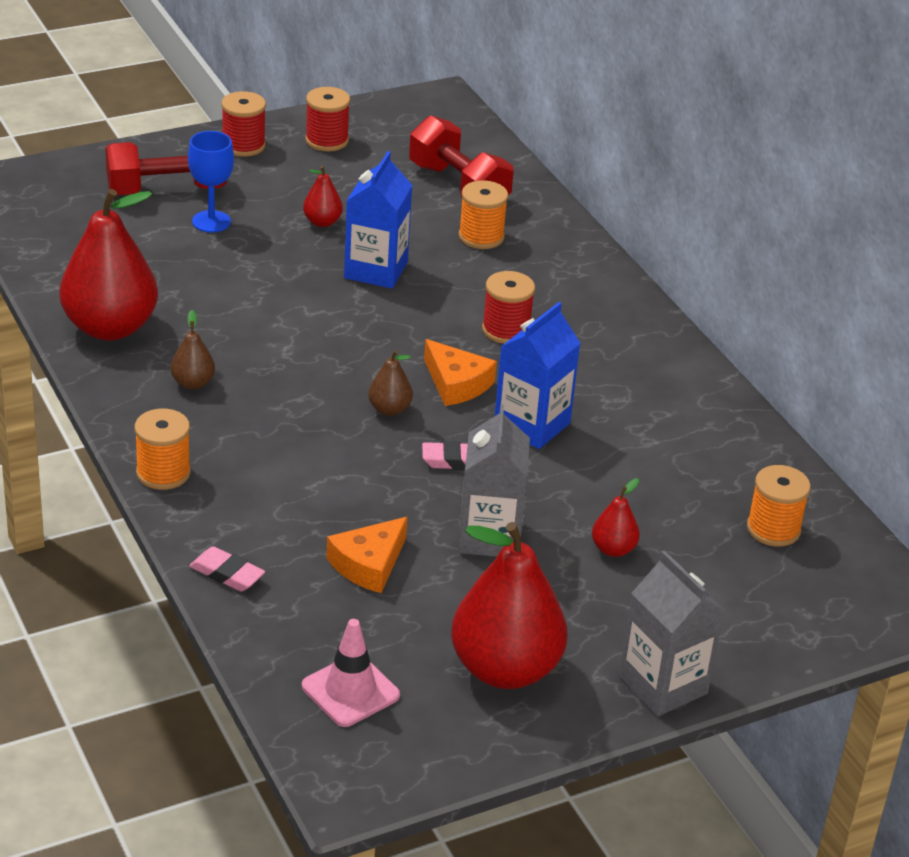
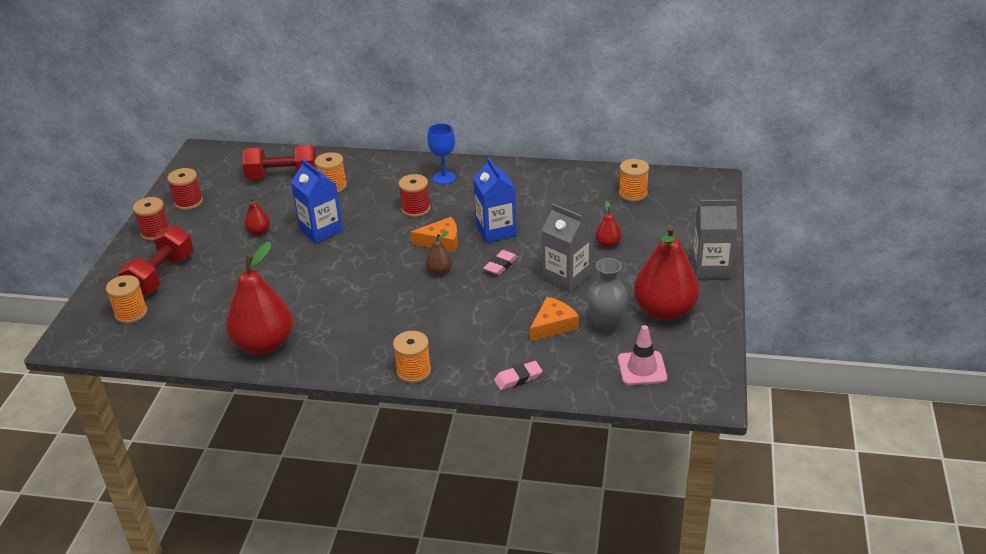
camera: 50 degrees left, 0 degrees up
brown pear [171,310,215,389] -> none
blue goblet [188,131,234,233] -> blue goblet moved to [427,123,456,185]
orange cheese [326,517,408,593] -> orange cheese turned 120 degrees counterclockwise [530,297,579,341]
none -> orange spool [106,275,148,324]
none -> grey vase [587,258,628,334]

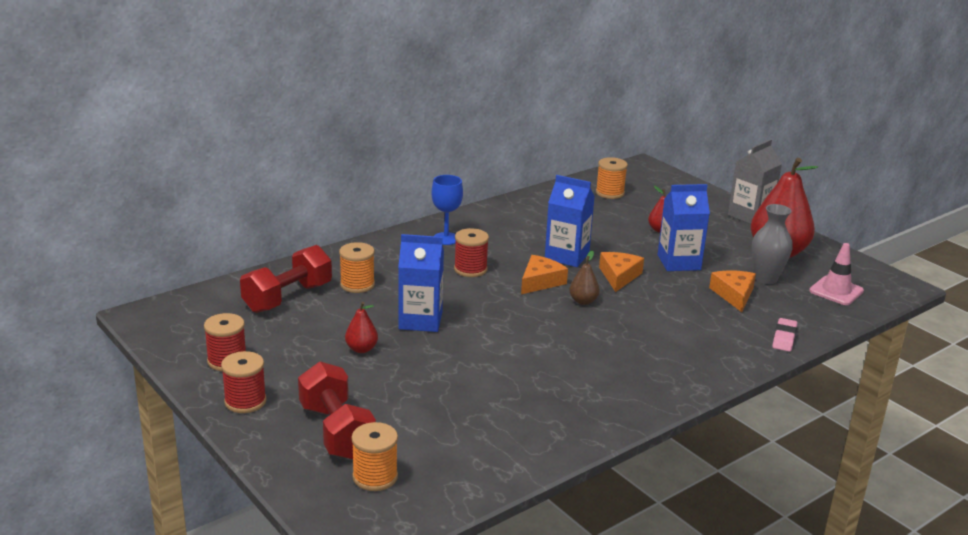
camera: 50 degrees left, 10 degrees down
red pear [226,242,293,355] -> none
orange spool [393,331,431,383] -> none
pink eraser [483,250,518,275] -> orange cheese [599,252,644,292]
grey carton [542,204,591,292] -> blue carton [658,184,710,271]

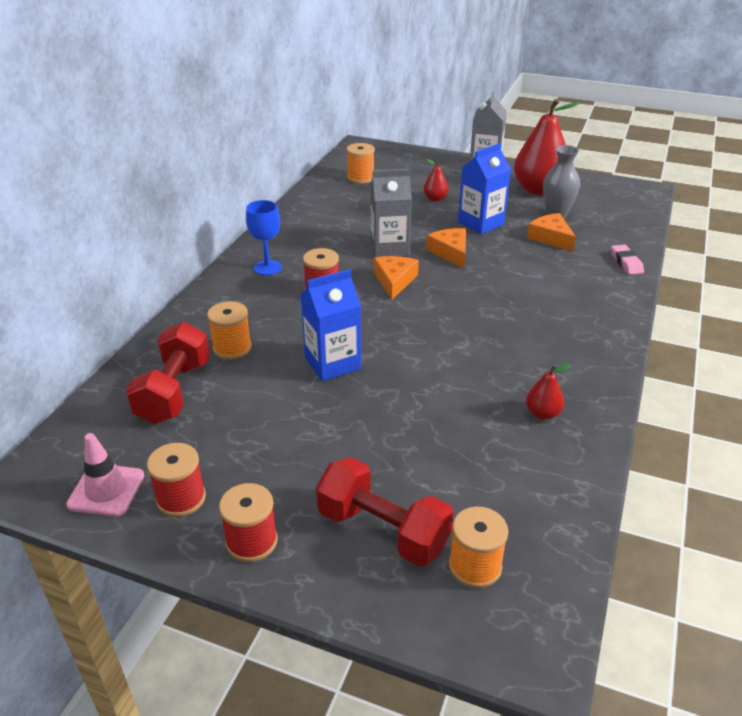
camera: 30 degrees left, 10 degrees up
red pear [345,302,378,353] -> red pear moved to [526,364,571,420]
blue carton [545,175,595,267] -> grey carton [371,169,412,257]
brown pear [569,250,600,305] -> none
pink traffic cone [809,243,864,305] -> pink traffic cone moved to [66,433,144,516]

